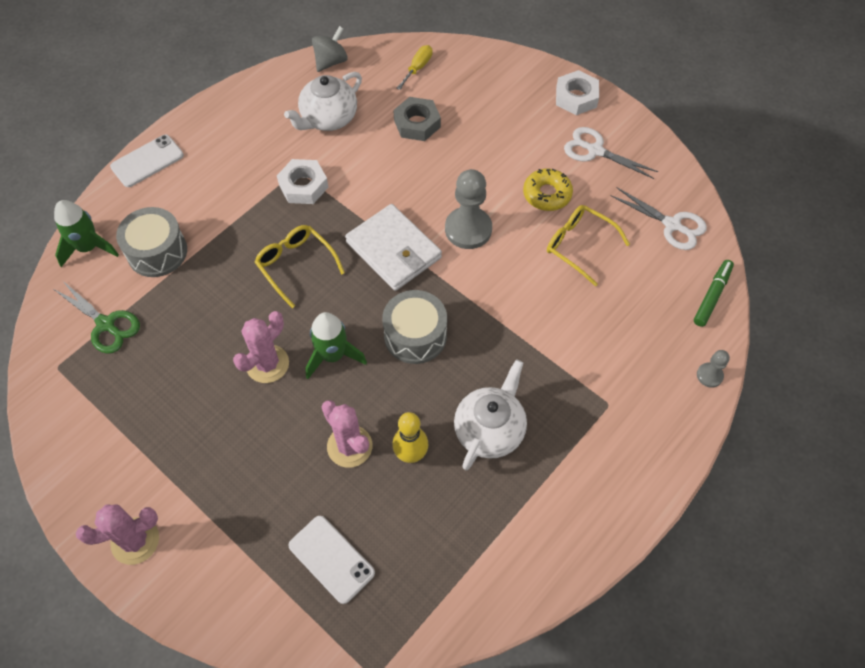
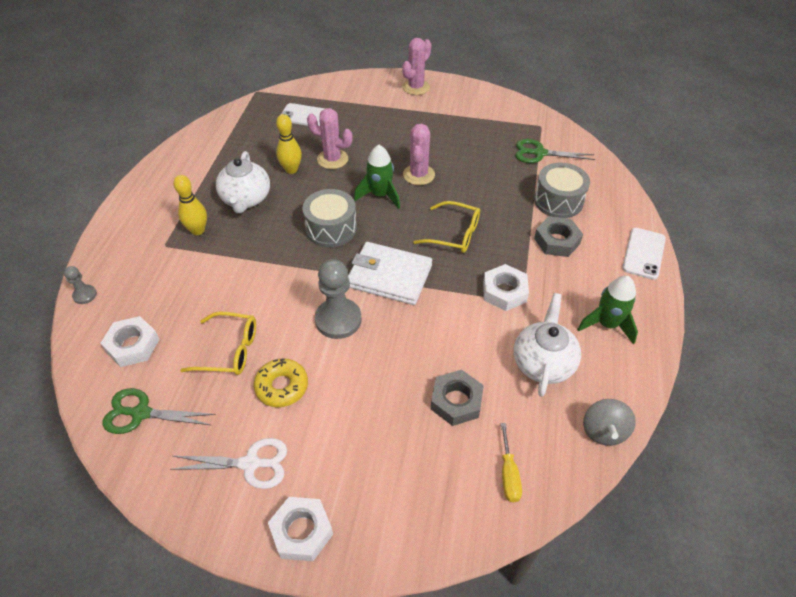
camera: 150 degrees right, 10 degrees down
green rocket [54,200,119,267] -> green rocket moved to [577,276,638,345]
white scissors [611,188,707,250] -> green scissors [102,388,216,434]
green marker [694,260,734,327] -> none
none -> white nut [101,316,160,367]
none -> yellow bowling pin [173,175,207,235]
none -> grey nut [534,216,583,257]

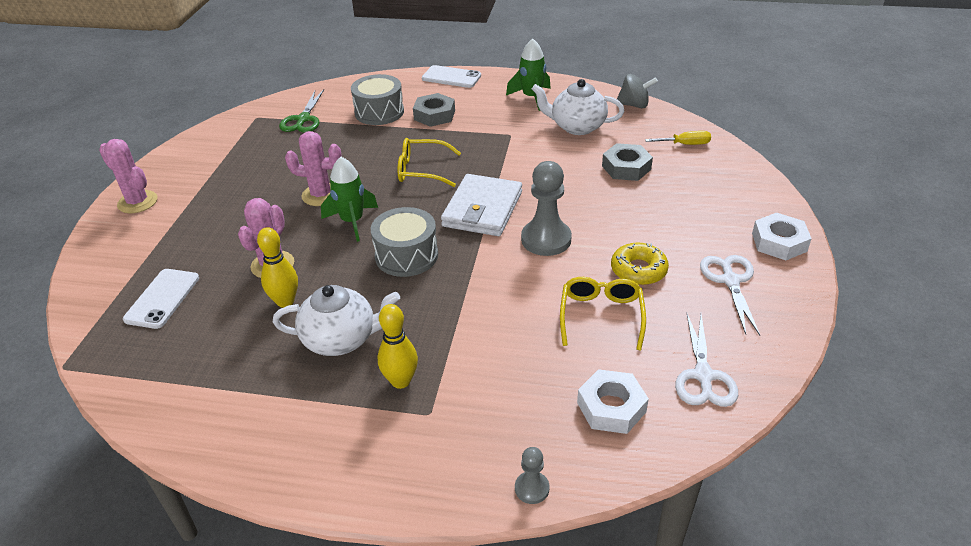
camera: 90 degrees left, 10 degrees down
green scissors [102,388,216,434] -> white scissors [675,314,738,407]
yellow glasses [414,201,480,253] -> yellow glasses turned 105 degrees counterclockwise [397,138,461,187]
white nut [483,264,529,311] -> none

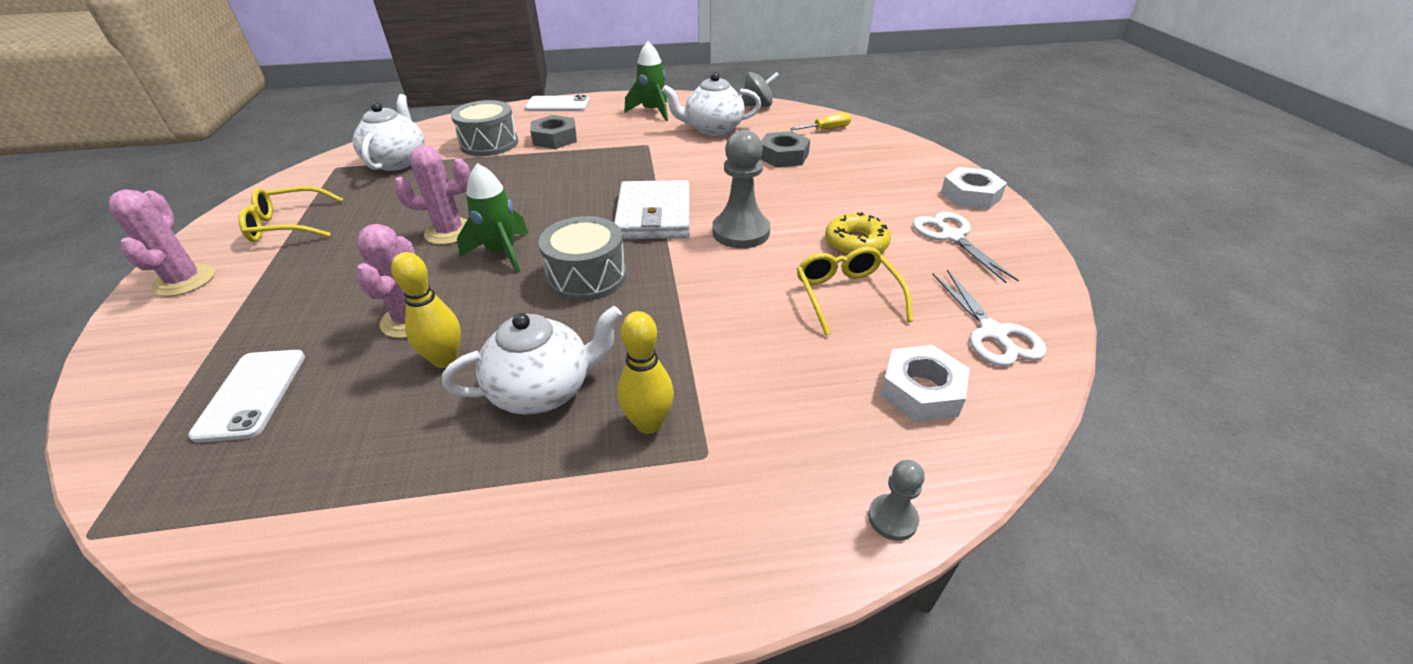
camera: 20 degrees left, 0 degrees up
pink cactus [99,139,157,213] -> pink cactus turned 60 degrees clockwise [109,189,215,297]
green scissors [279,90,324,132] -> white teapot [352,94,424,171]
yellow glasses [397,138,461,187] -> yellow glasses moved to [238,186,343,242]

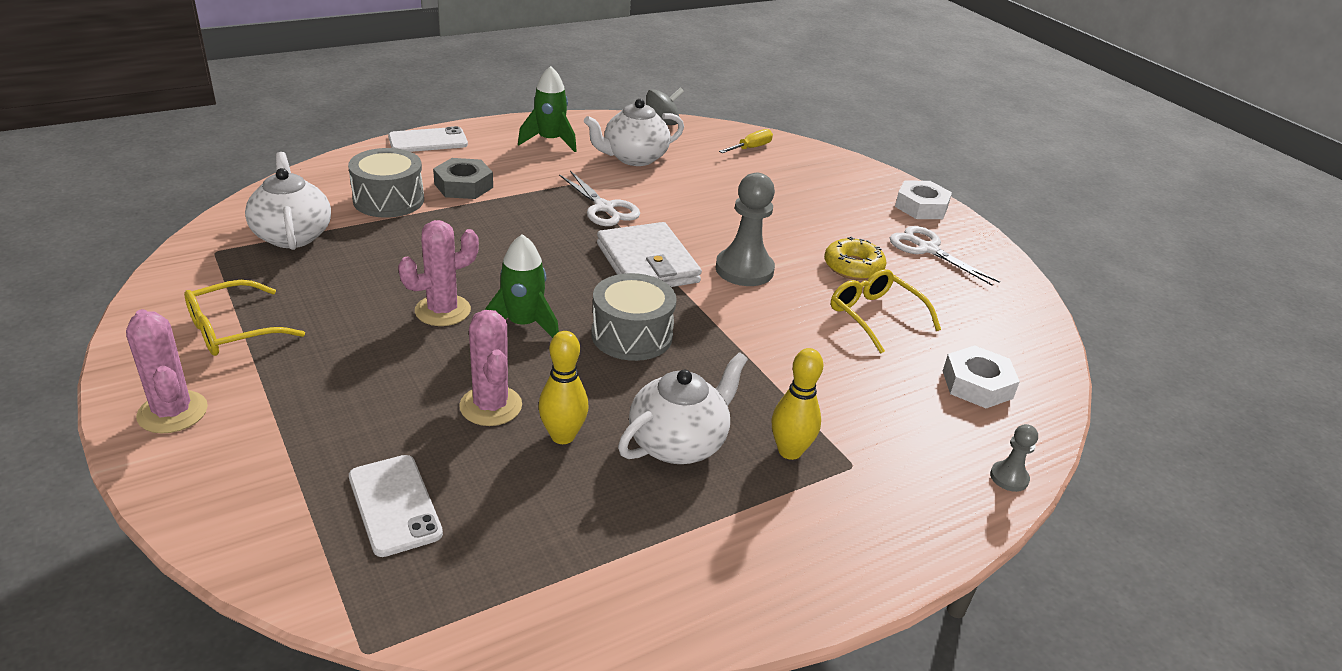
camera: 25 degrees left, 5 degrees down
grey nut [760,131,810,167] -> none
white scissors [932,270,1047,366] -> white scissors moved to [559,171,640,226]

